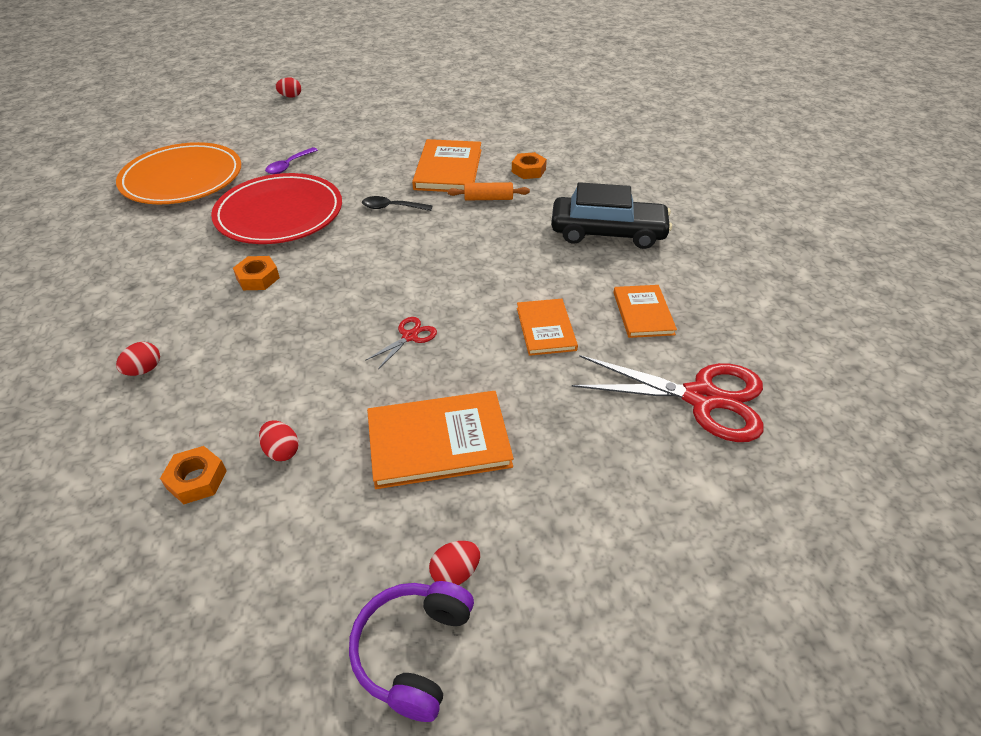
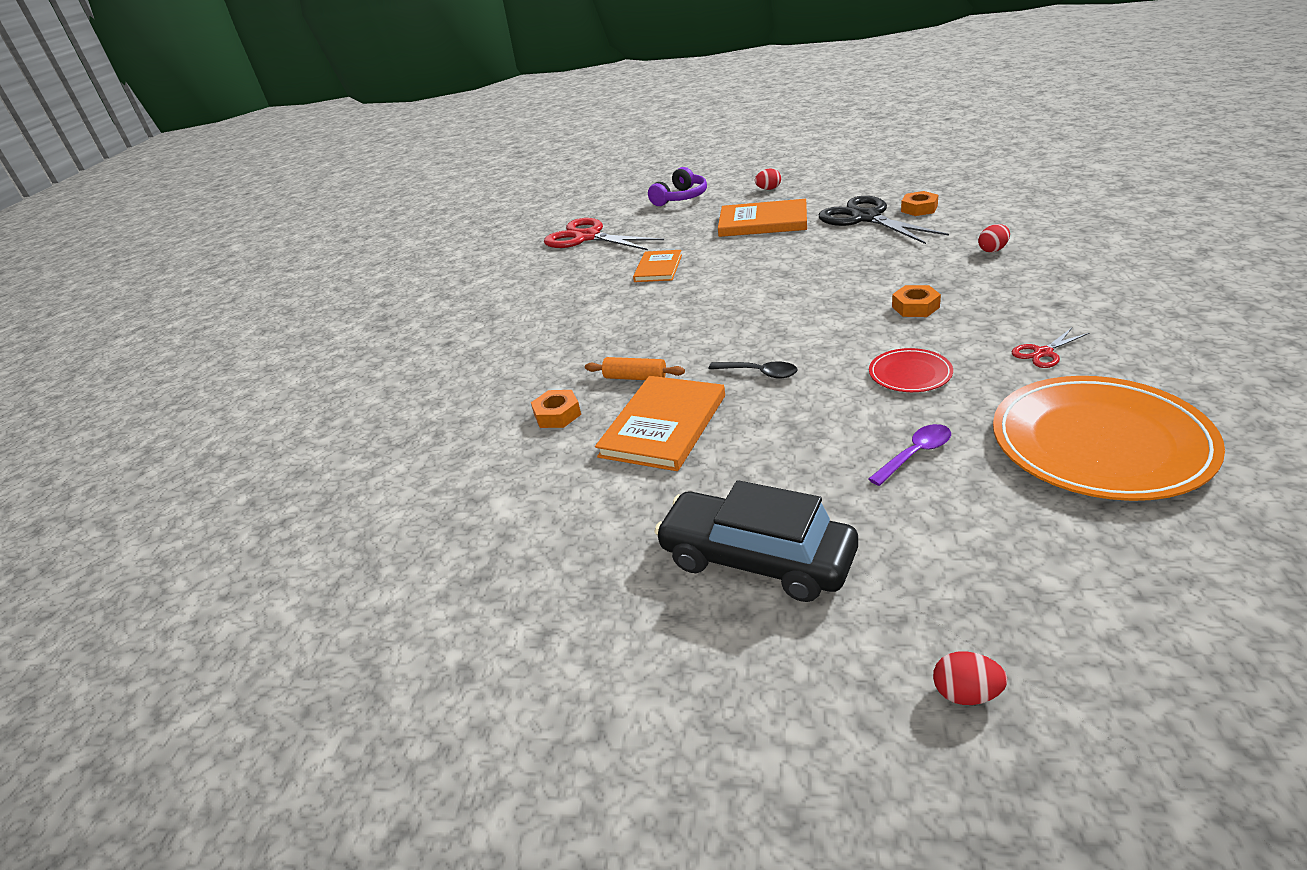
camera: 155 degrees left, 10 degrees down
red plate [211,173,342,244] -> red plate [869,348,953,392], size x0.47
red egg [259,421,298,461] -> black scissors [819,196,949,244]
purple headphones [349,581,474,722] -> purple headphones moved to [648,167,707,206]
red scissors [365,317,437,369] -> red scissors moved to [1012,328,1089,368]
black car [551,182,672,249] -> black car moved to [654,480,858,602]
orange book [613,285,677,338] -> none

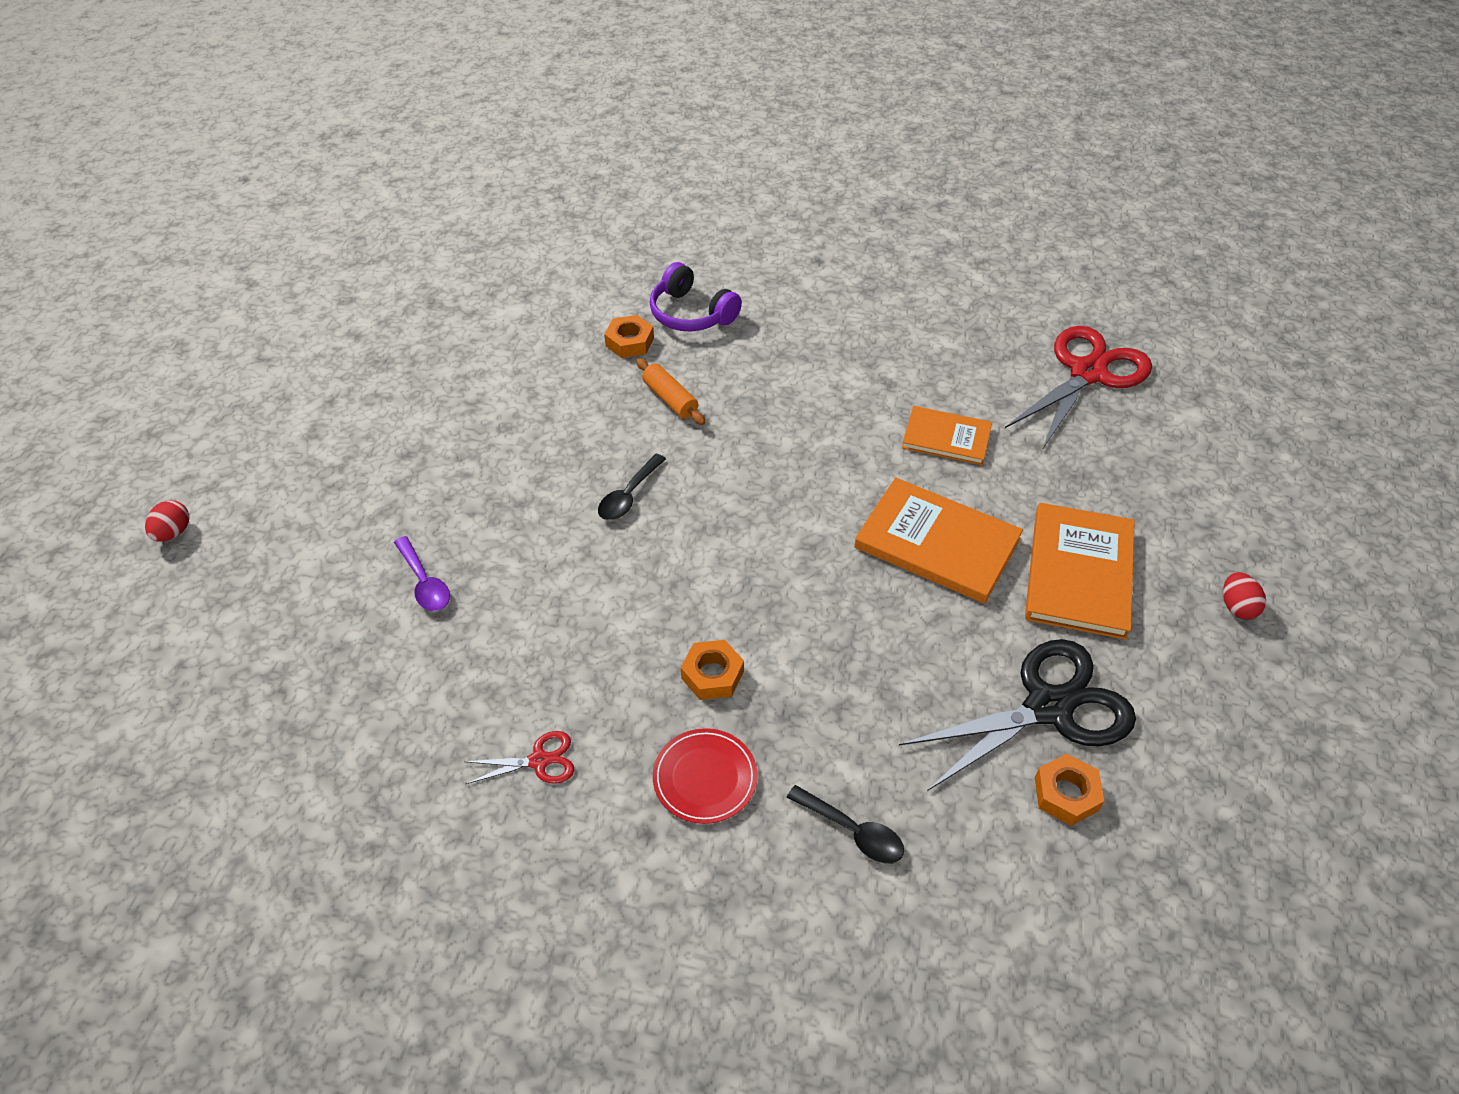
camera: 90 degrees right, 15 degrees up
orange rolling pin [585,357,685,380] -> orange rolling pin turned 60 degrees counterclockwise [636,358,706,425]
orange book [595,376,725,471] -> orange book moved to [854,478,1023,604]
purple headphones [648,167,707,206] -> purple headphones moved to [650,262,742,332]
black car [654,480,858,602] -> none
red plate [869,348,953,392] -> red plate moved to [653,728,757,824]
red egg [978,224,1010,253] -> black spoon [787,785,904,863]
orange plate [993,376,1225,501] -> none
red scissors [1012,328,1089,368] -> red scissors turned 105 degrees clockwise [464,731,574,784]

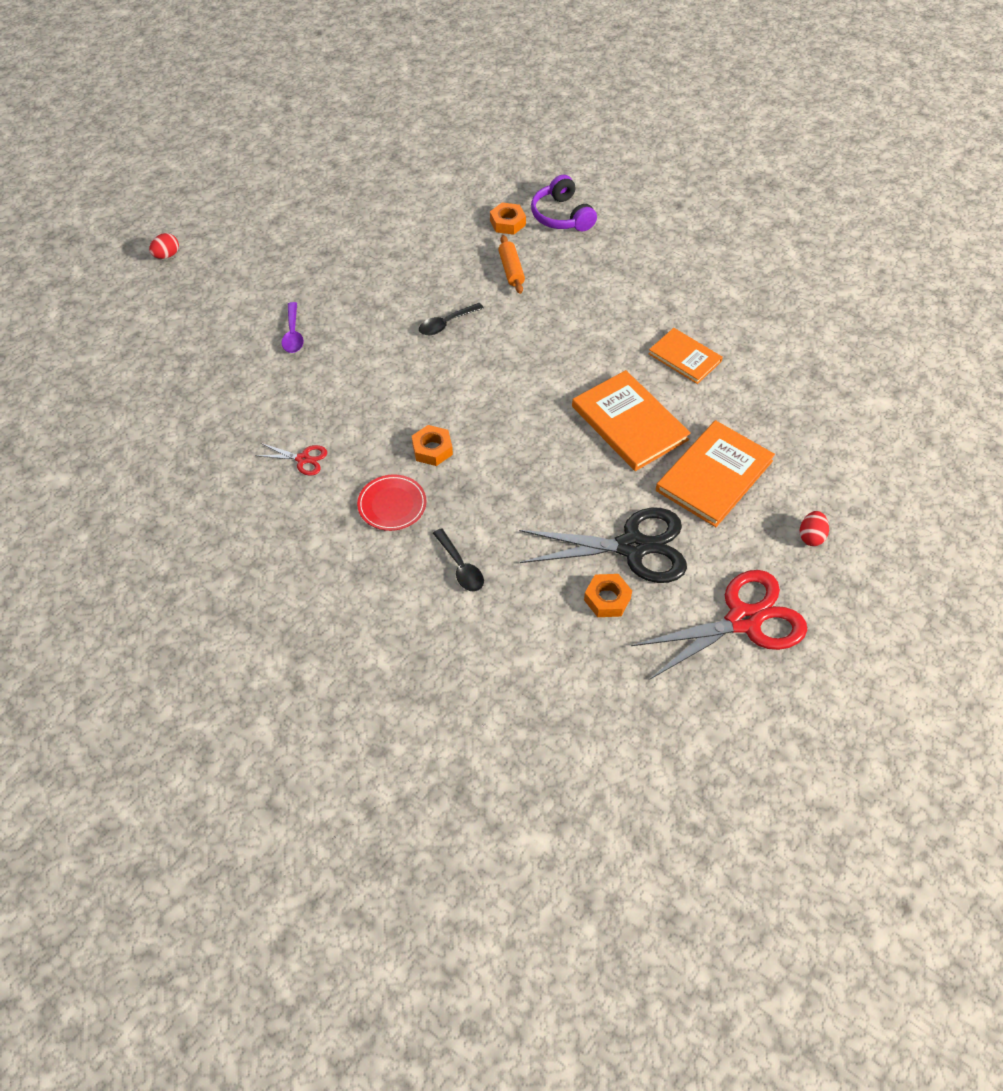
camera: 25 degrees right, 5 degrees up
red scissors [1005,326,1152,450] -> red scissors moved to [631,570,807,679]

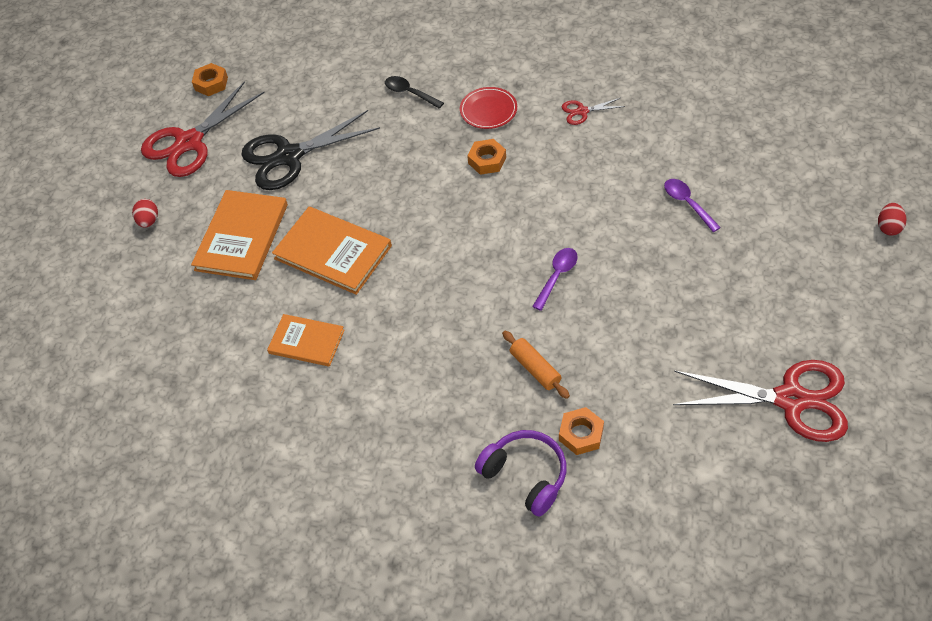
camera: 160 degrees right, 0 degrees up
black spoon [419,303,484,335] -> purple spoon [532,248,578,311]
orange nut [584,574,632,617] -> orange nut moved to [192,63,228,96]
none -> red scissors [673,360,848,442]

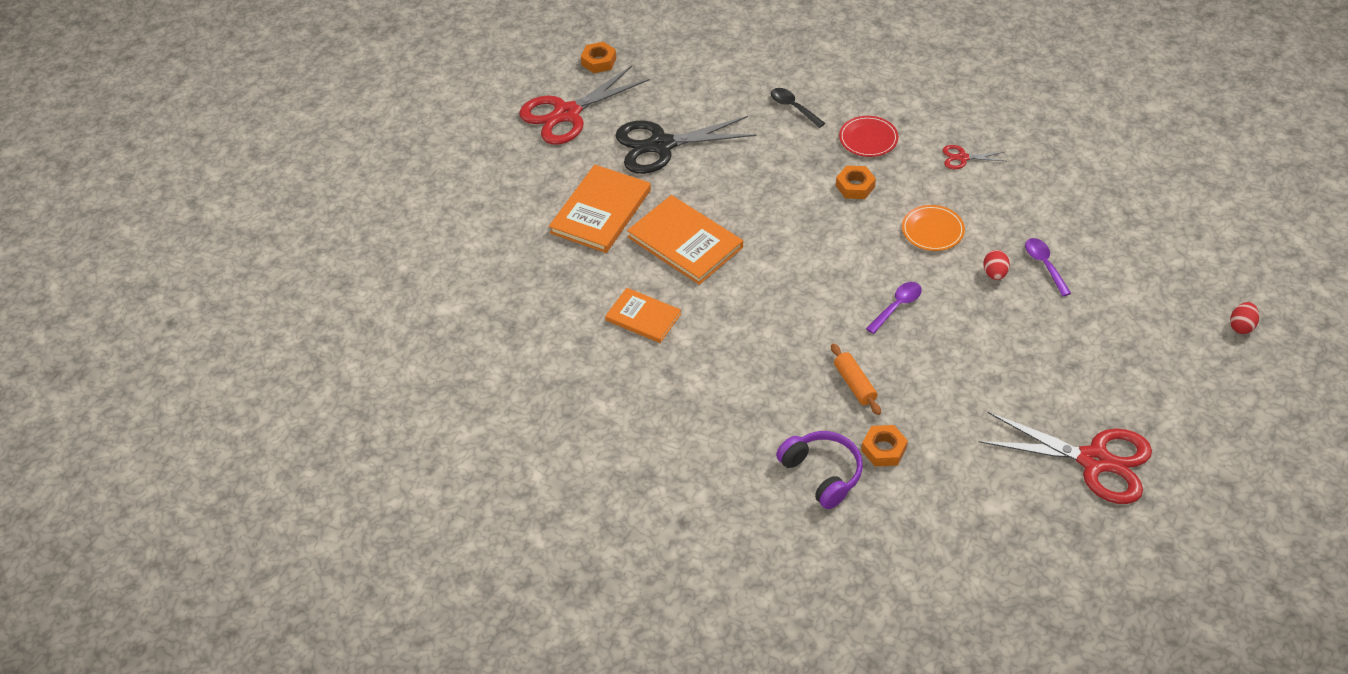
camera: 10 degrees right, 5 degrees down
red egg [132,199,158,228] -> red egg moved to [983,250,1010,280]
none -> orange plate [902,205,965,251]

